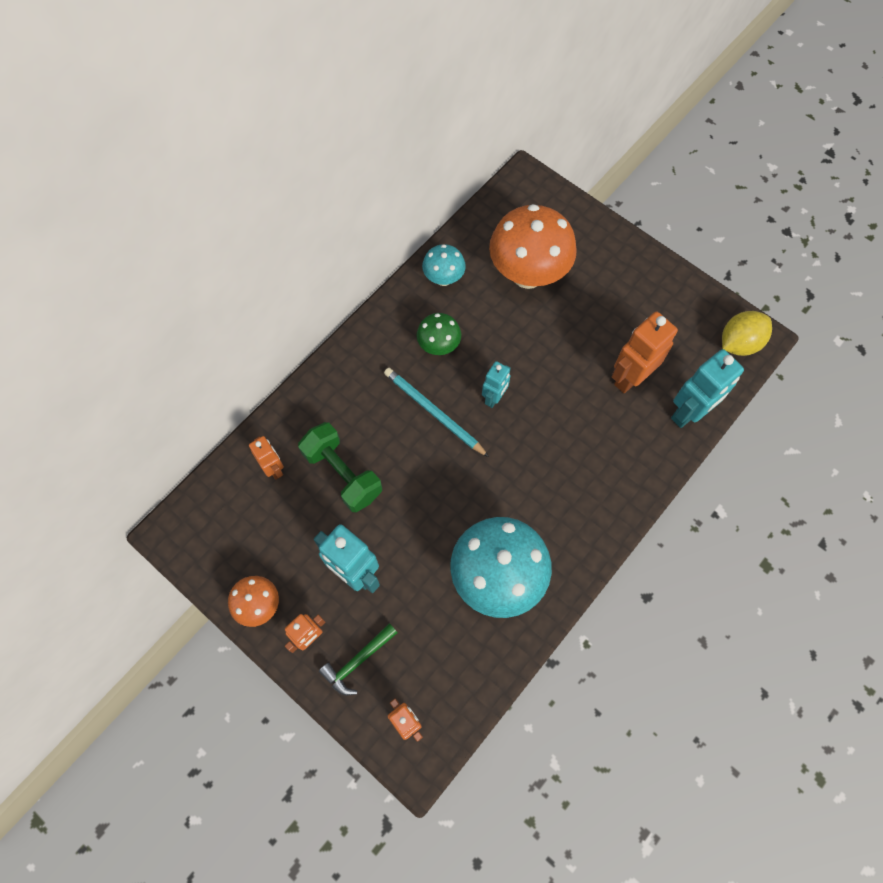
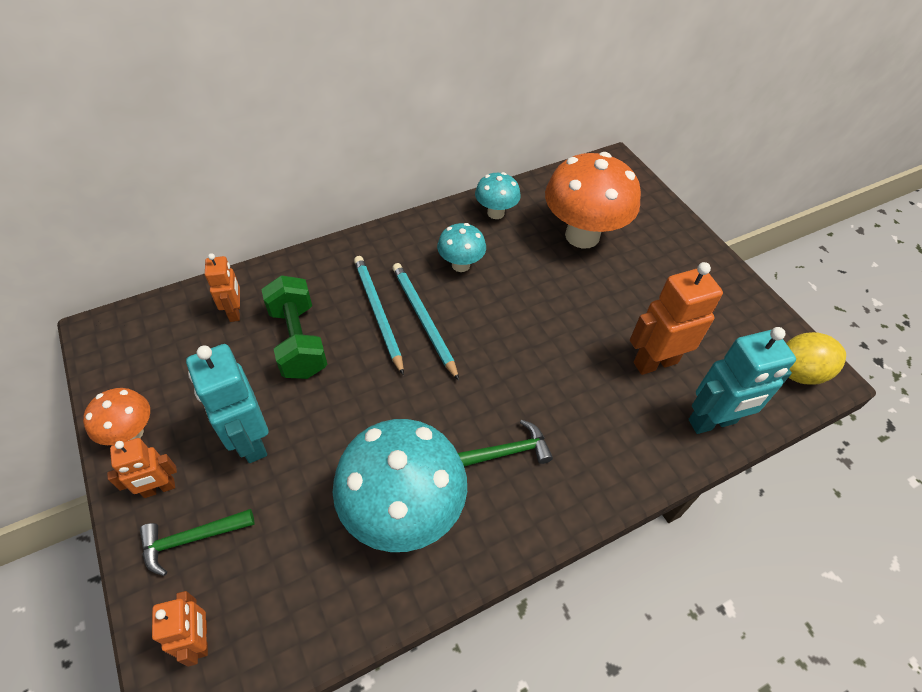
camera: 20 degrees right, 15 degrees down
green mushroom [417,313,461,355] -> turquoise mushroom [437,223,486,272]
turquoise robot [482,361,511,408] -> none
none -> turquoise pencil [354,256,404,375]
none -> green hammer [458,420,553,467]

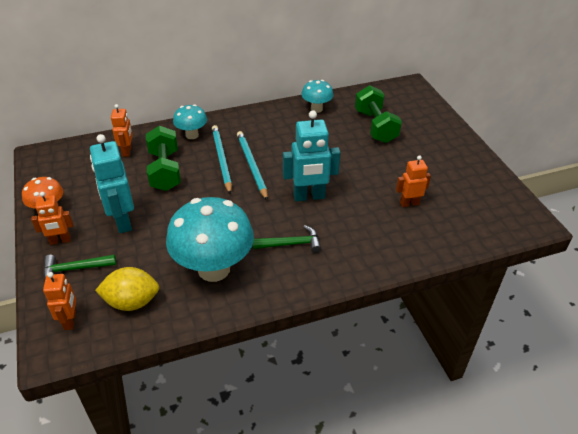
camera: 10 degrees right, 10 degrees down
turquoise mushroom [437,223,486,272] -> turquoise mushroom moved to [173,104,207,139]
orange mushroom [545,152,641,249] -> green dumbbell [355,85,402,143]
orange robot [630,262,723,375] -> orange robot [396,155,431,207], size x0.59
turquoise robot [689,327,796,434] -> turquoise robot moved to [283,110,341,201]
yellow lemon [786,332,846,385] -> yellow lemon moved to [95,267,159,311]

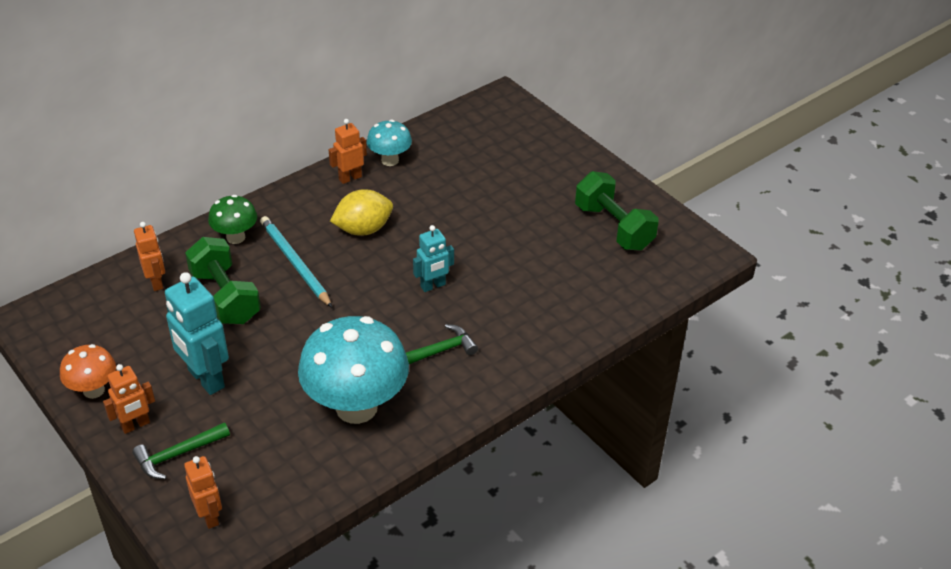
camera: 20 degrees left, 0 degrees up
yellow lemon [95,267,159,311] -> yellow lemon moved to [330,189,393,236]
turquoise mushroom [173,104,207,139] -> green mushroom [208,195,257,244]
turquoise pencil [237,131,268,201] -> none
turquoise robot [283,110,341,201] -> turquoise robot [413,225,454,292], size x0.59
green dumbbell [355,85,402,143] -> green dumbbell moved to [575,171,658,251]
orange robot [396,155,431,207] -> orange robot moved to [329,119,367,184]

